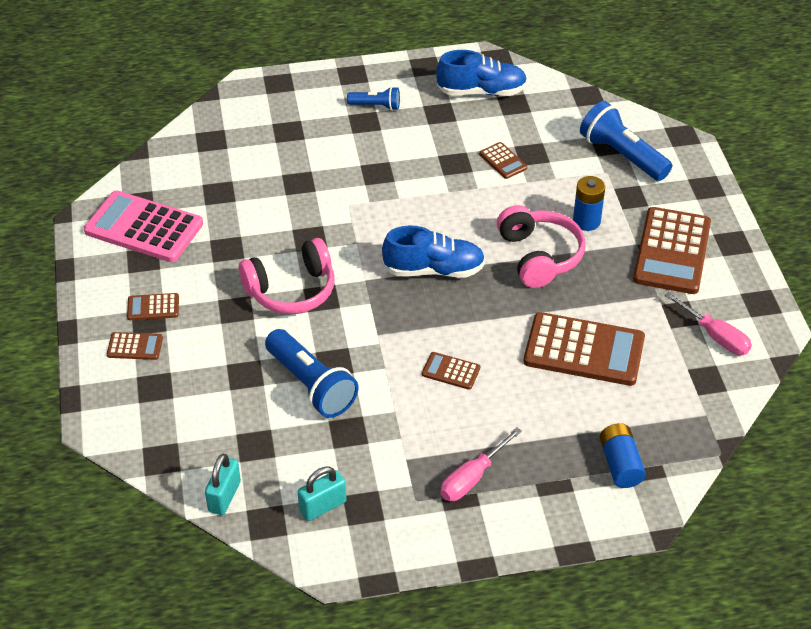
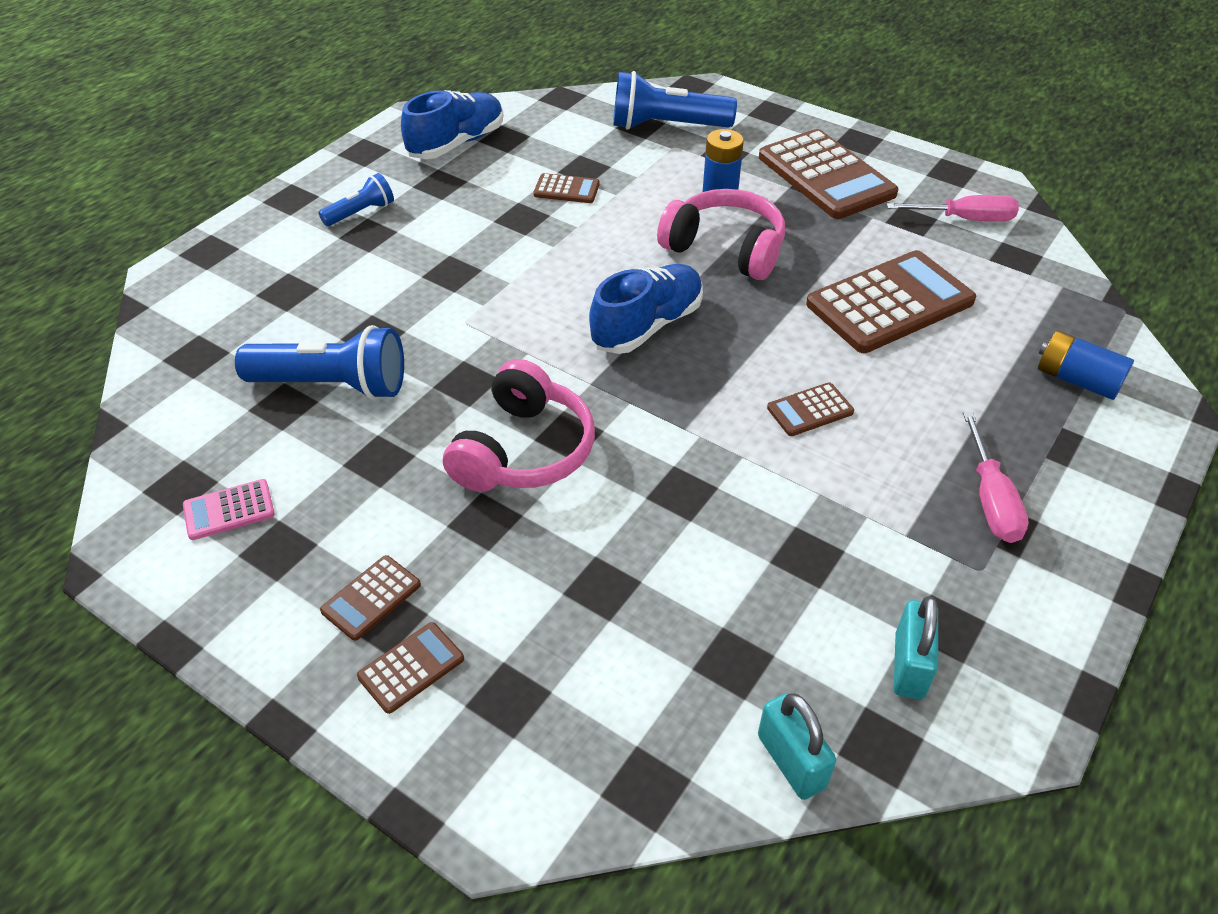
camera: 45 degrees left, 0 degrees up
pink calculator [84,190,203,262] -> pink calculator [183,479,275,540], size x0.46
blue flashlight [265,329,358,418] -> blue flashlight moved to [235,325,404,400]

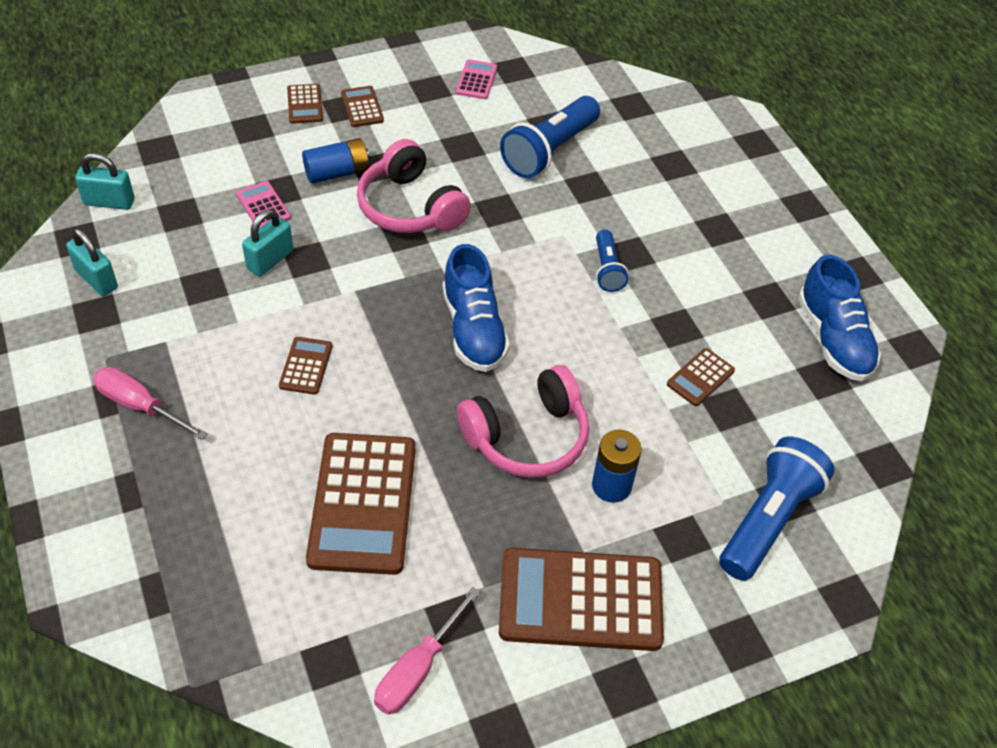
camera: 120 degrees right, 5 degrees up
blue flashlight [318,173,394,226] -> blue flashlight moved to [596,230,628,292]
blue battery [1038,330,1134,400] -> blue battery moved to [302,138,370,184]
none -> pink calculator [236,181,291,229]
none -> turquoise padlock [242,209,293,276]

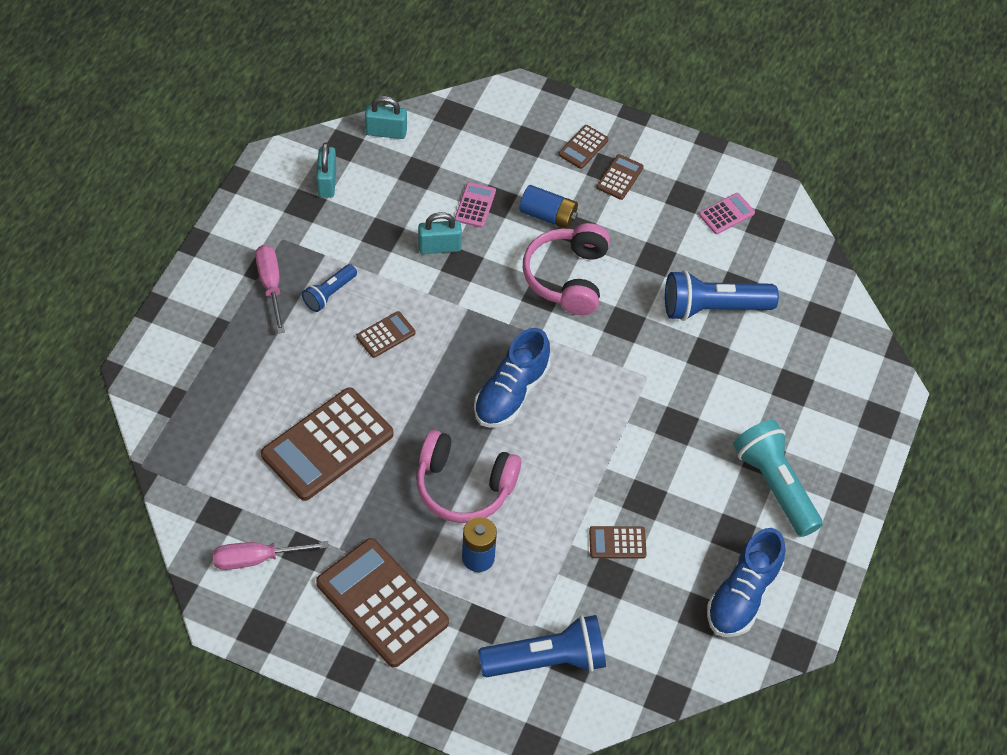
camera: 45 degrees right, 5 degrees up
turquoise padlock [75,153,135,210] -> turquoise padlock turned 45 degrees counterclockwise [365,96,407,139]
blue flashlight [596,230,628,292] -> blue flashlight moved to [302,264,357,312]
none -> turquoise flashlight [733,420,823,537]

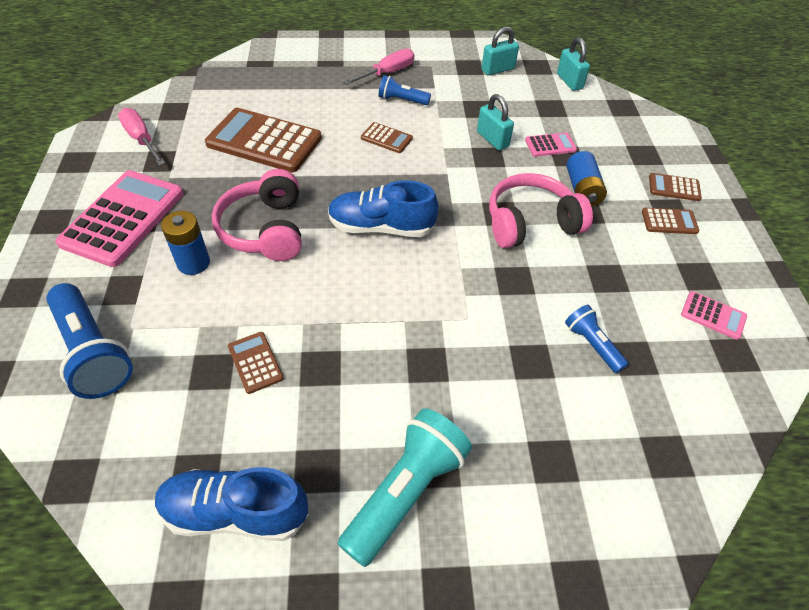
camera: 65 degrees right, 5 degrees down
brown calculator [316,538,449,668] -> pink calculator [55,170,183,267]
blue flashlight [665,270,779,321] -> blue flashlight [565,305,629,373], size x0.55

